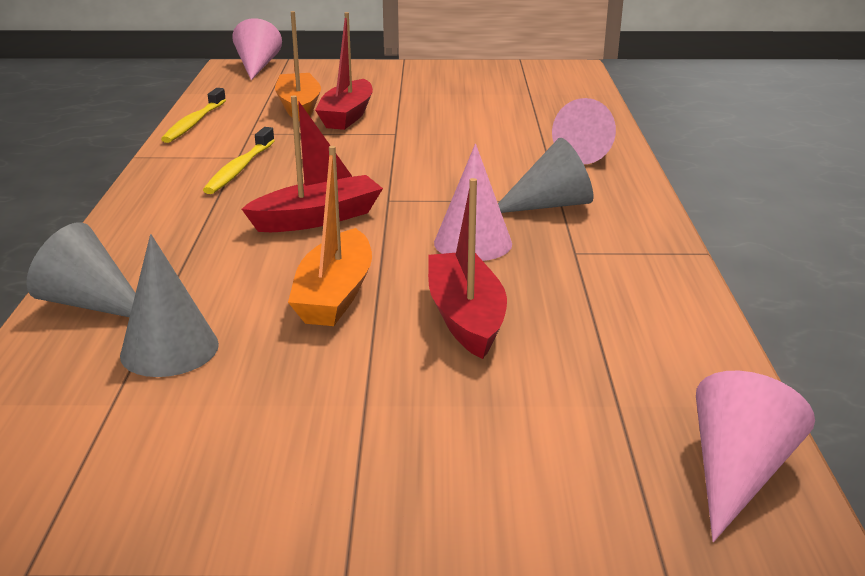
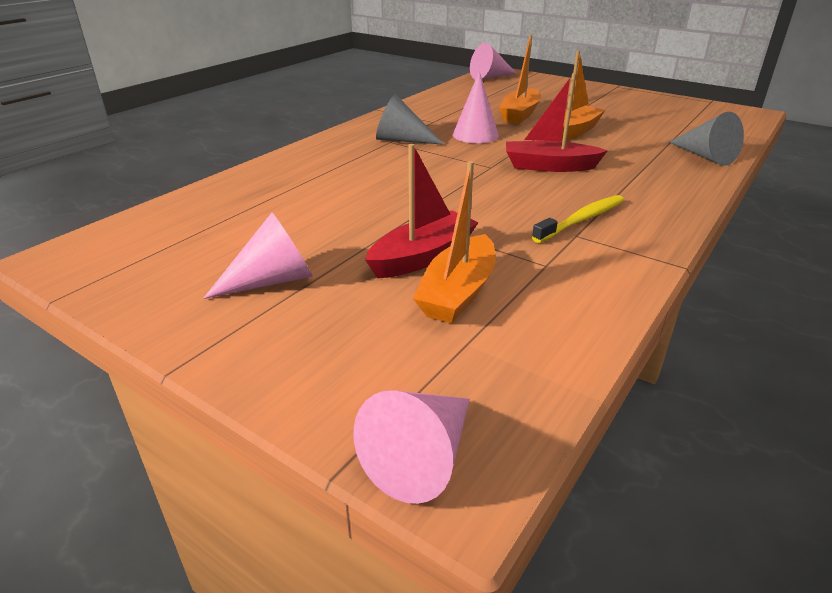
camera: 145 degrees left, 5 degrees up
grey cone [120,234,219,377] -> none
yellow toothbrush [161,88,226,143] -> none
red boat [428,178,507,359] -> orange boat [499,35,541,124]
pink cone [552,98,616,164] -> pink cone moved to [203,213,313,299]

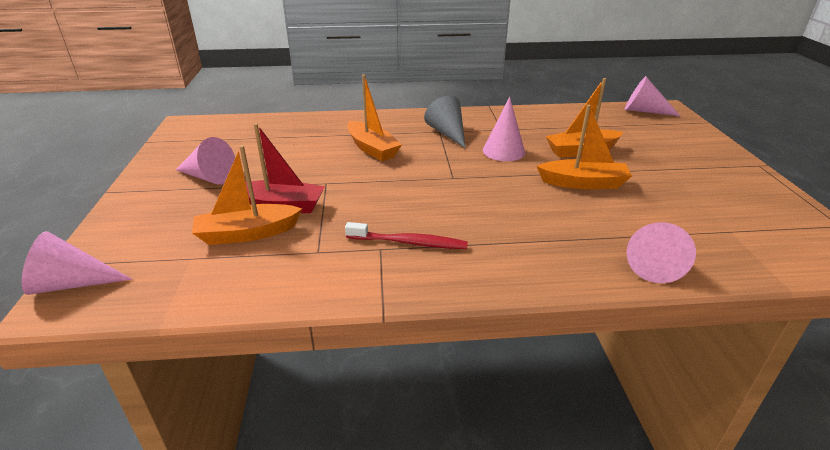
camera: 50 degrees right, 0 degrees up
red boat [506,73,608,172] -> none
yellow toothbrush [532,195,624,243] -> red toothbrush [345,222,468,249]
grey cone [669,112,744,166] -> pink cone [627,222,696,283]
none -> orange boat [347,75,402,161]

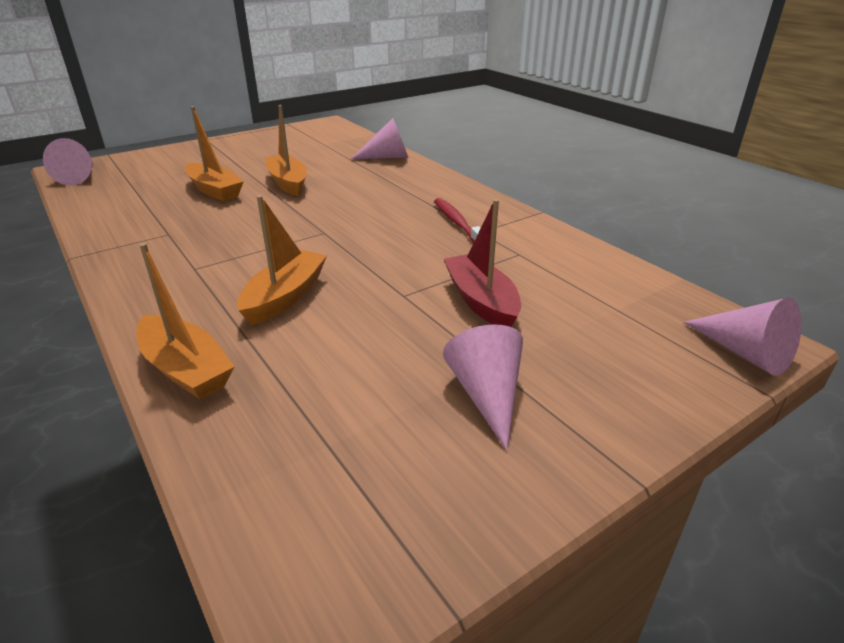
camera: 120 degrees left, 0 degrees up
orange boat [192,145,302,245] -> orange boat moved to [136,243,234,400]
grey cone [424,95,465,148] -> none
pink cone [483,97,525,161] -> none

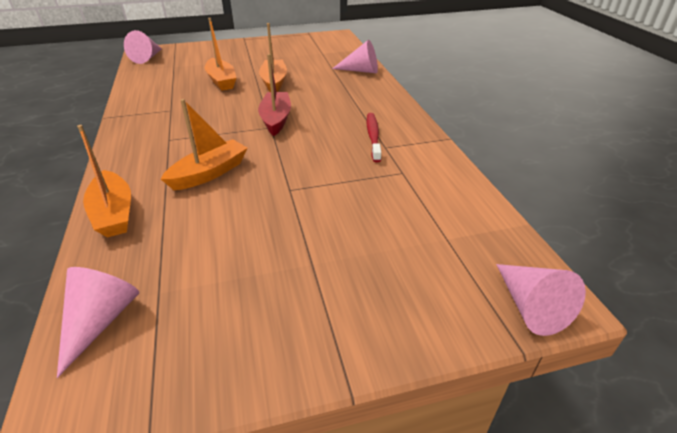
camera: 20 degrees right, 5 degrees up
pink cone [443,324,523,450] -> pink cone moved to [57,267,139,378]
red boat [444,199,521,327] -> red boat moved to [258,54,291,136]

